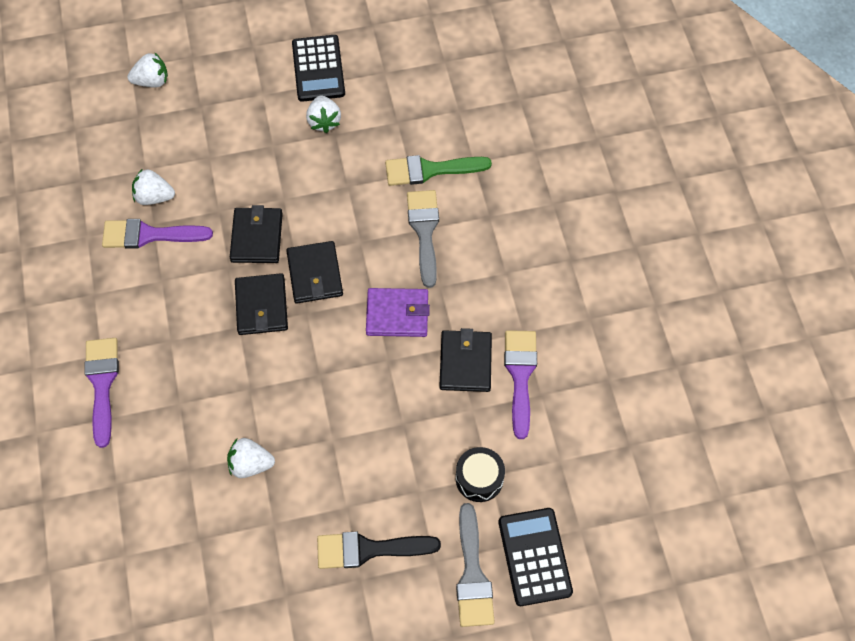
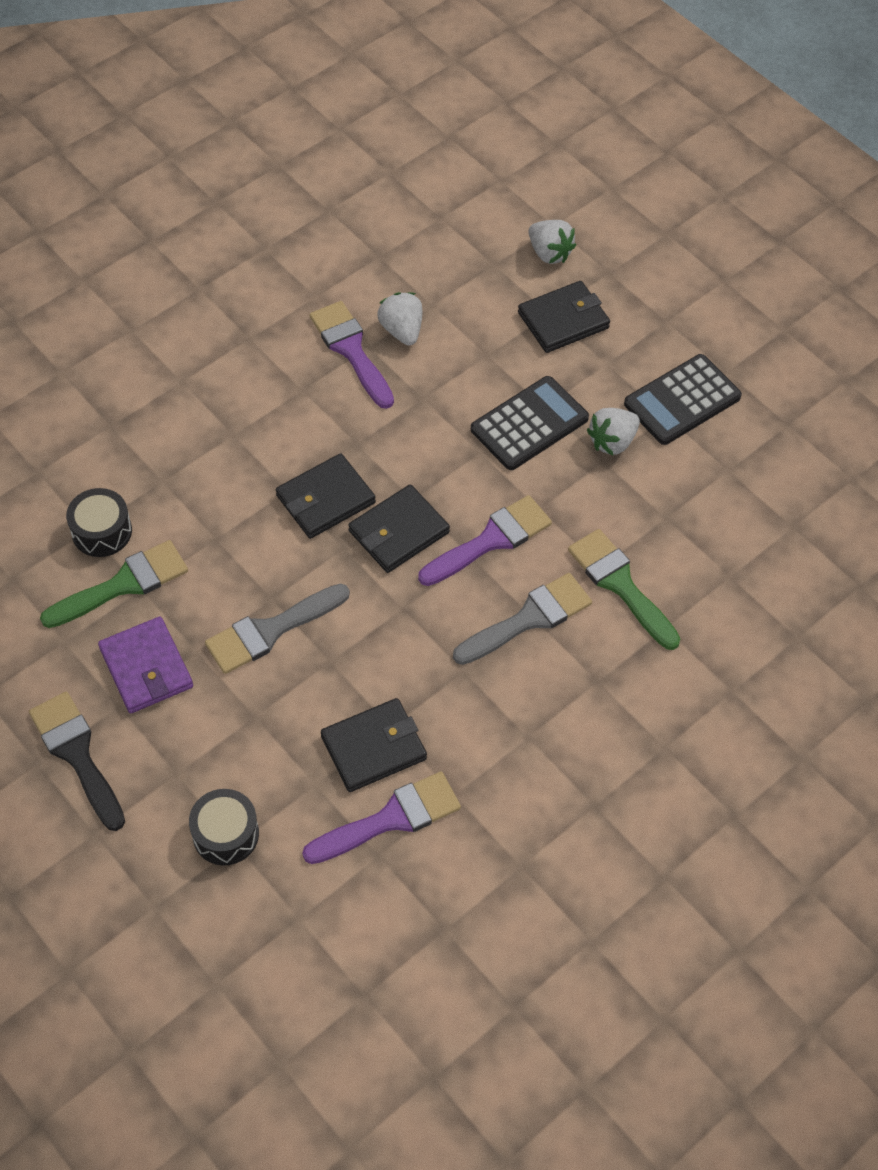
camera: 60 degrees right, 5 degrees down
purple brush [84,338,119,448] -> purple brush moved to [418,495,552,586]
white strawberry [227,438,275,478] -> green brush [40,540,188,628]
black wallet [230,205,283,263] -> black wallet moved to [518,281,610,353]
purple wallet [366,288,430,337] -> purple wallet moved to [98,617,193,713]
grey brush [456,503,495,627] -> grey brush moved to [205,584,350,674]
black calculator [498,508,573,606] -> black calculator moved to [471,376,589,470]
none -> black drum [66,488,132,557]

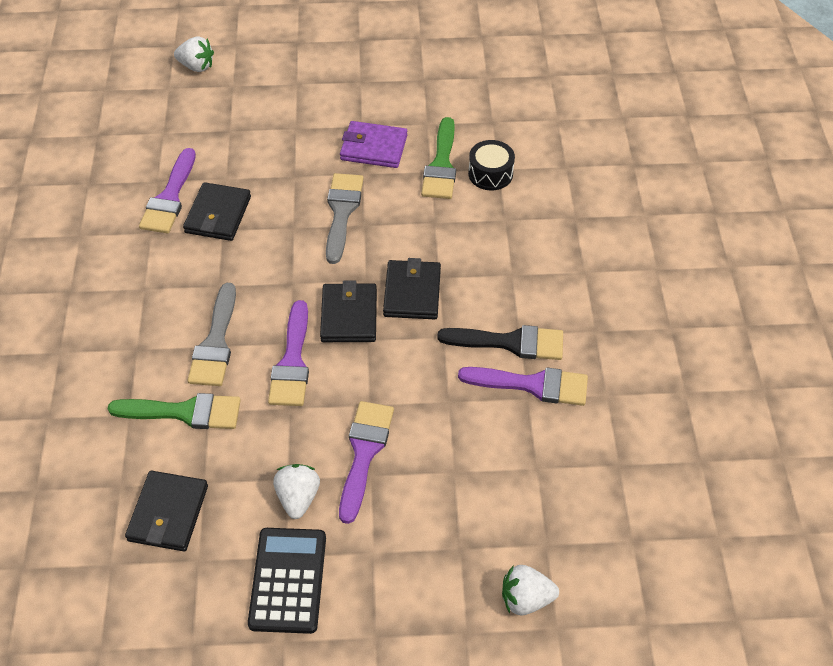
camera: 130 degrees right, 5 degrees down
black brush [29,692,125,831] -> black brush moved to [437,325,563,360]
black drum [189,789,259,865] -> none
white strawberry [378,292,422,345] -> white strawberry moved to [174,36,214,72]
black calculator [471,376,589,470] -> purple brush [339,401,394,524]
black wallet [518,281,610,353] -> black wallet moved to [125,471,208,551]

